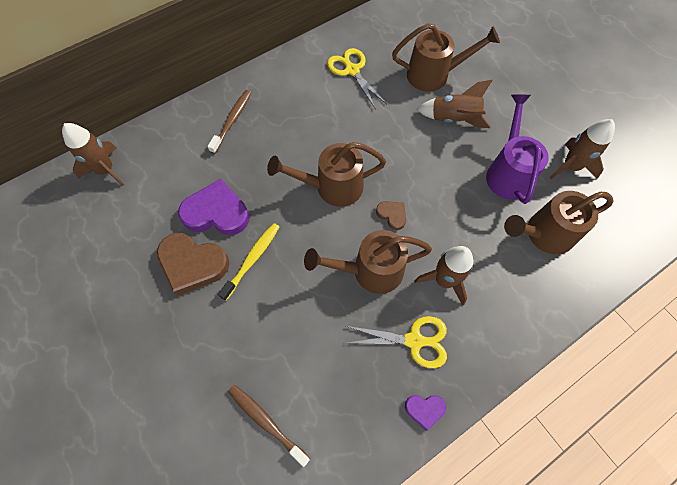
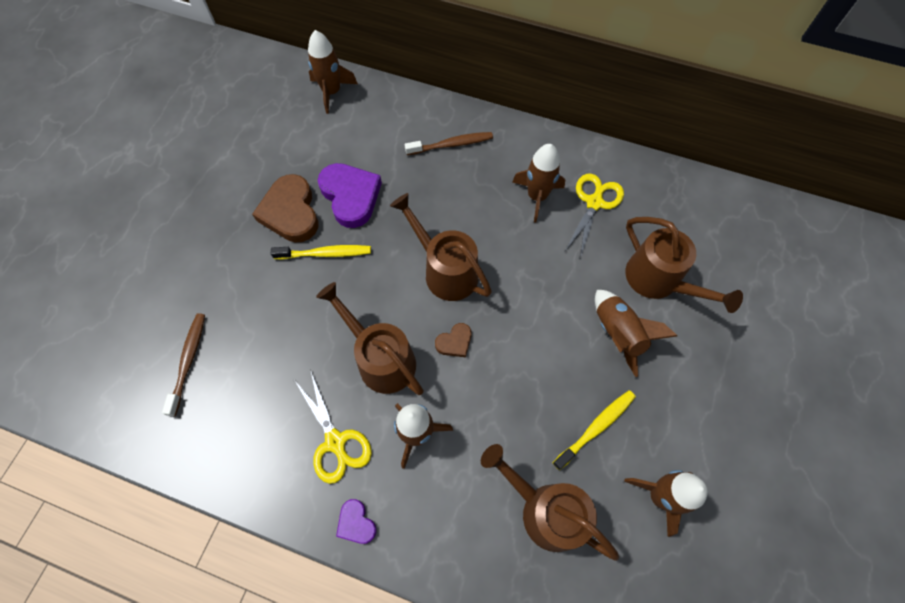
camera: 55 degrees right, 0 degrees up
brown heart [376,201,406,230] -> brown heart turned 45 degrees clockwise [435,323,472,357]
purple heart [405,395,446,431] -> purple heart moved to [336,499,377,544]
purple watering can [486,95,549,204] -> yellow toothbrush [553,390,636,471]
none -> brown rocket [512,144,565,222]

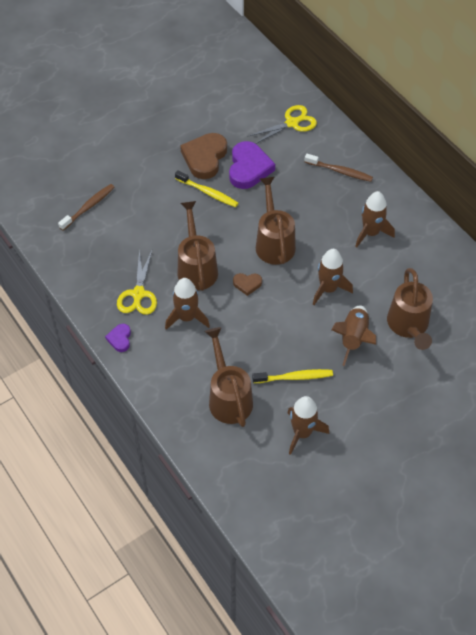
camera: 35 degrees right, 10 degrees down
brown rocket [308,30,358,114] -> brown rocket moved to [313,249,353,305]
yellow scissors [565,174,624,258] -> yellow scissors moved to [247,105,317,144]

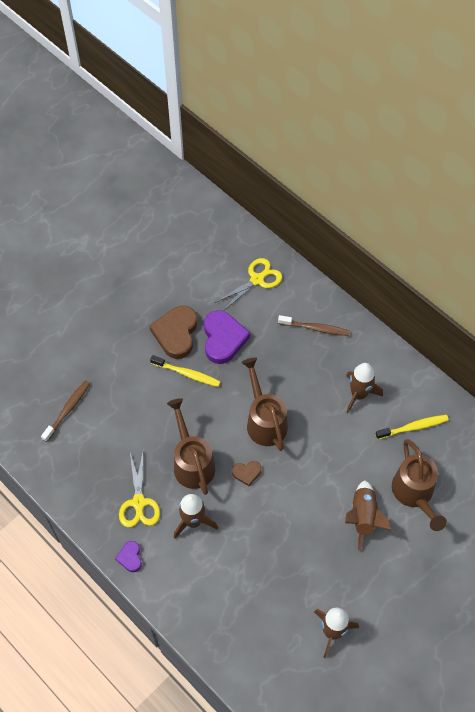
camera: 10 degrees left, 5 degrees up
brown watering can [205,327,253,427] -> none
yellow toothbrush [252,369,333,383] -> yellow toothbrush moved to [376,415,449,439]
brown rocket [313,249,353,305] -> none

